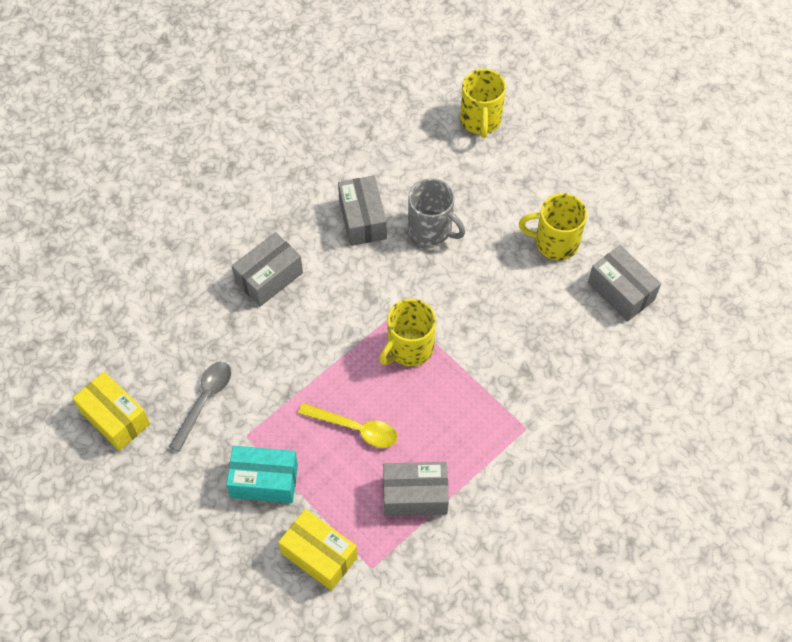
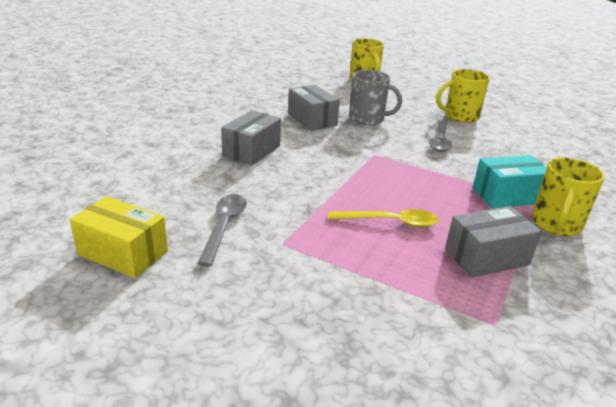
camera: 20 degrees left, 30 degrees down
turquoise box [226,446,298,503] -> turquoise box moved to [473,155,547,208]
yellow box [278,509,358,591] -> none
yellow mug [379,299,436,366] -> yellow mug moved to [532,158,605,236]
grey box [588,245,661,321] -> none
none -> grey spoon [429,120,452,152]

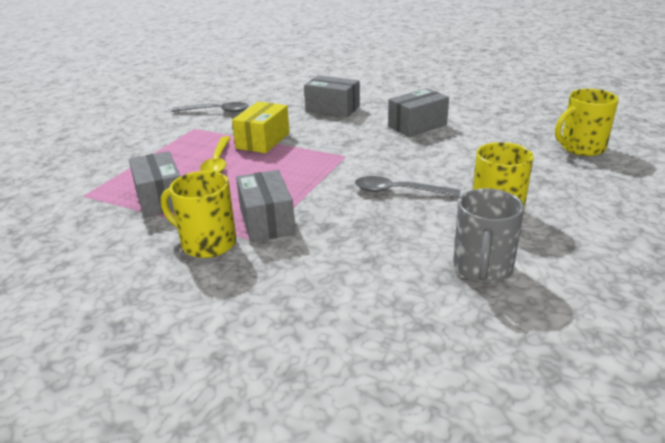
camera: 90 degrees right, 0 degrees up
yellow box [70,196,168,278] -> yellow box moved to [232,102,290,153]
grey mug [349,70,402,125] -> grey mug moved to [453,188,524,284]
turquoise box [473,155,547,208] -> grey box [236,170,295,242]

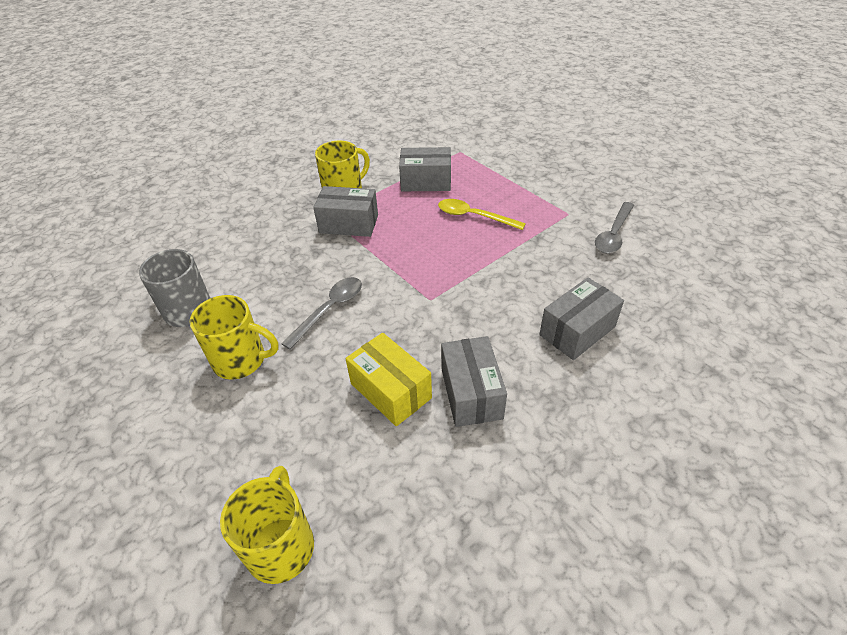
camera: 115 degrees right, 15 degrees up
yellow box [232,102,290,153] -> yellow box moved to [346,333,432,426]

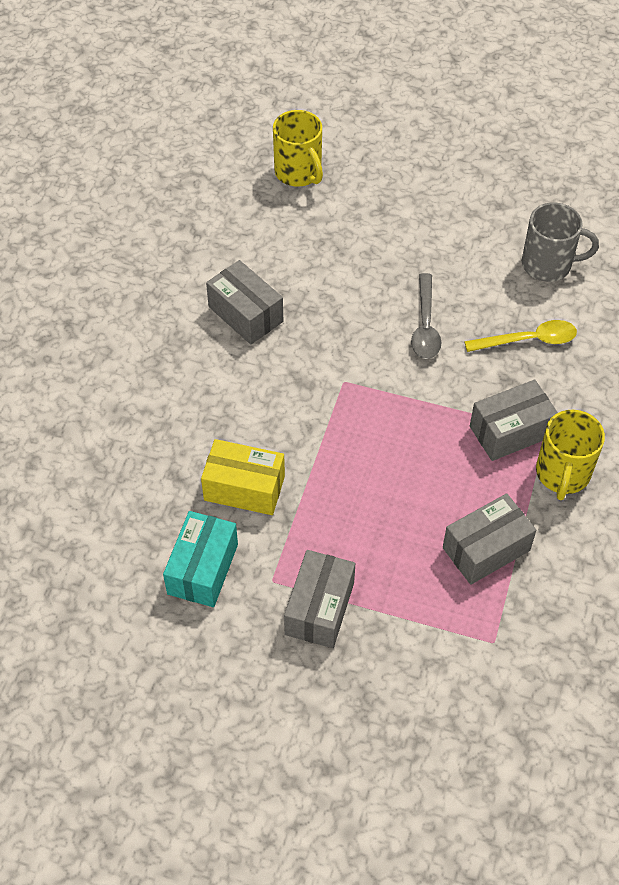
camera: 145 degrees right, 10 degrees up
yellow mug [190,295,279,379] -> none
yellow box [346,333,432,426] -> yellow box moved to [201,439,285,515]
yellow spoon [438,199,526,230] -> yellow spoon moved to [464,320,577,352]
grey box [539,277,624,360] -> grey box moved to [284,550,355,648]
grey spoon [595,202,634,254] -> turquoise box [163,511,238,607]

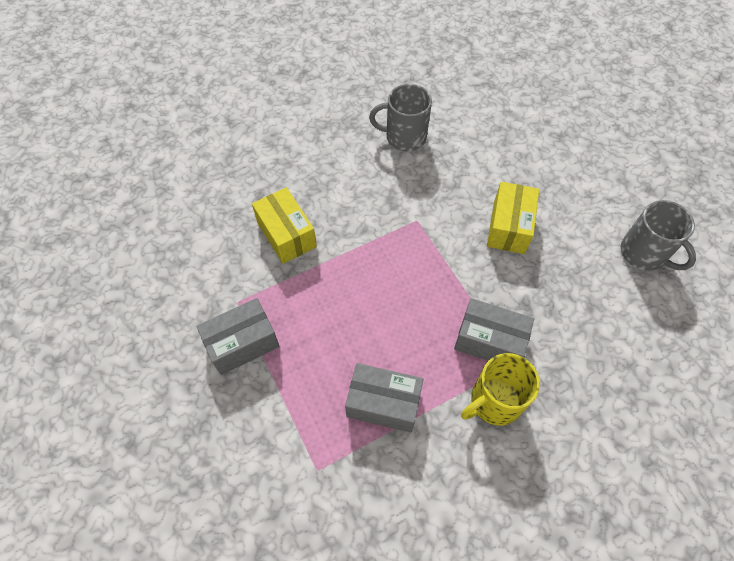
camera: 45 degrees right, 5 degrees up
turquoise box [163,511,238,607] -> none
grey box [206,260,283,344] -> grey mug [369,84,432,151]
yellow mug [273,110,323,186] -> none
grey spoon [411,273,442,359] -> yellow box [487,182,539,254]
yellow spoon [464,320,577,352] -> none

